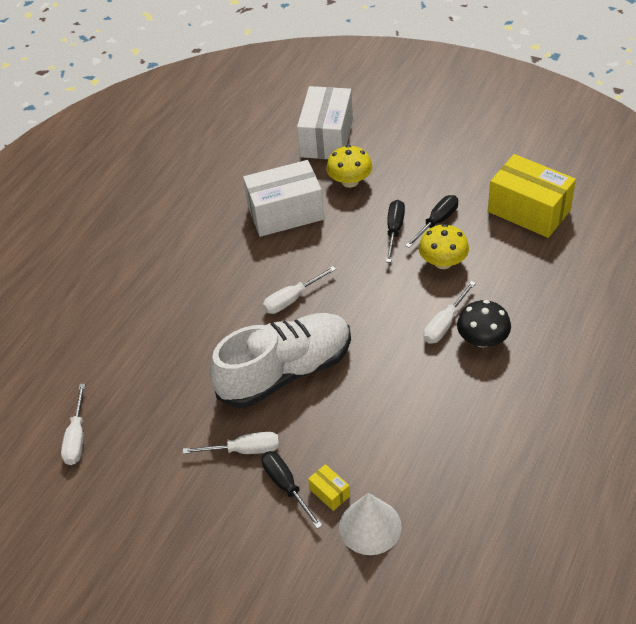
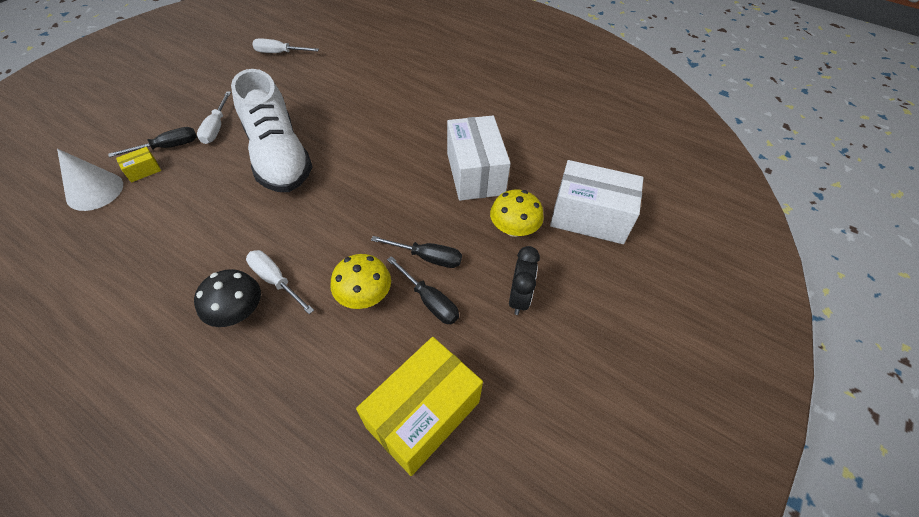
camera: 90 degrees right, 5 degrees up
white screwdriver [263,266,336,314] -> none
none -> black clock [509,246,540,315]

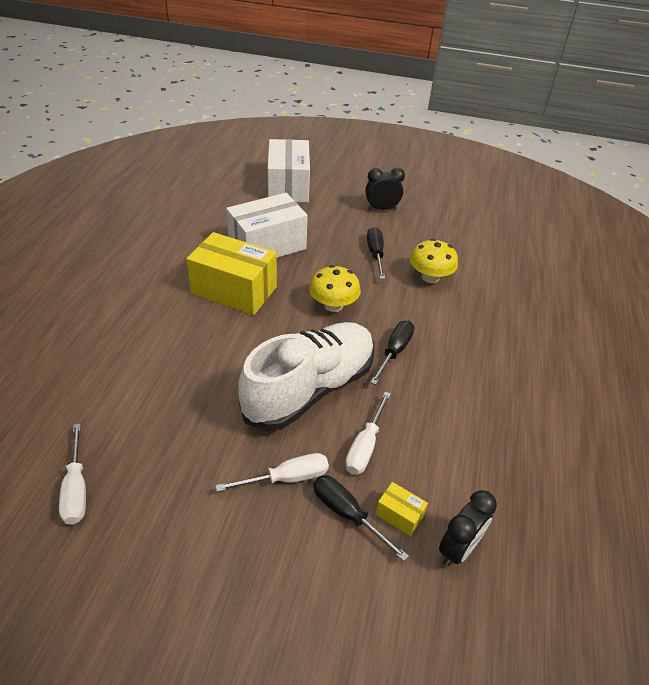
camera: 110 degrees left, 10 degrees down
white cone [57,149,123,211] -> black clock [439,490,497,566]
black mushroom [194,269,261,327] -> none
white screwdriver [246,250,314,314] -> white screwdriver moved to [345,392,391,475]
yellow box [356,337,483,476] -> yellow box moved to [186,232,277,315]
black screwdriver [387,256,459,324] -> black screwdriver moved to [370,321,414,385]
yellow mushroom [490,189,544,237] -> yellow mushroom moved to [309,265,361,312]

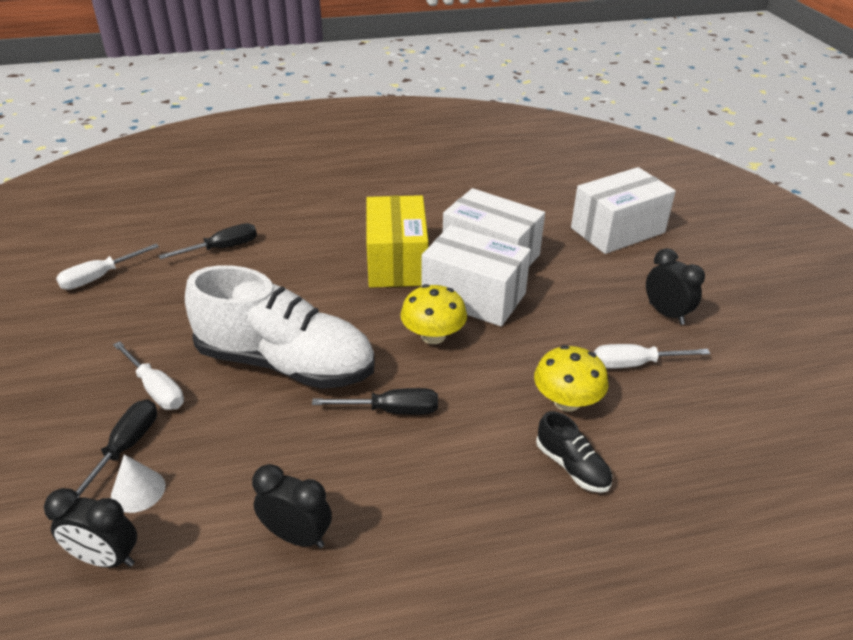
camera: 65 degrees right, 5 degrees down
white screwdriver [345,392,391,475] -> white screwdriver moved to [594,344,710,369]
black screwdriver [367,227,385,279] -> black screwdriver moved to [159,223,257,259]
yellow box [376,482,428,536] -> white cone [111,454,165,513]
none -> black clock [252,464,332,548]
none -> white box [421,225,531,326]
none -> black shoe [536,411,612,493]

